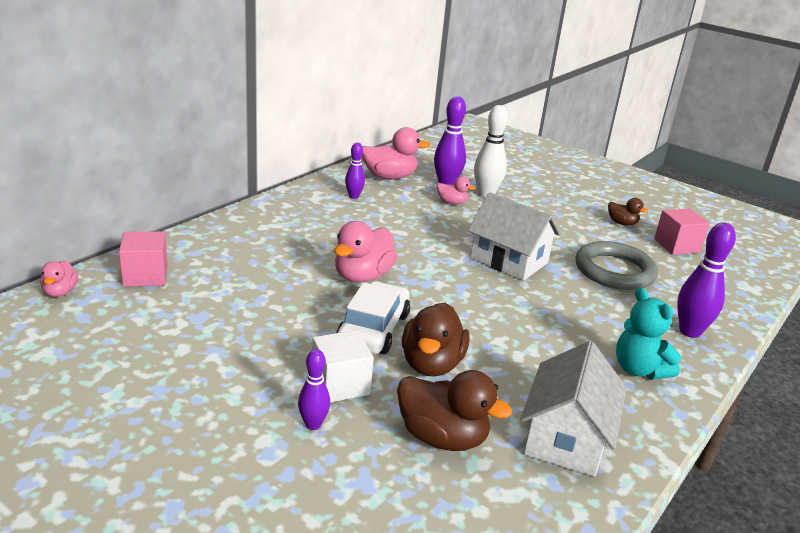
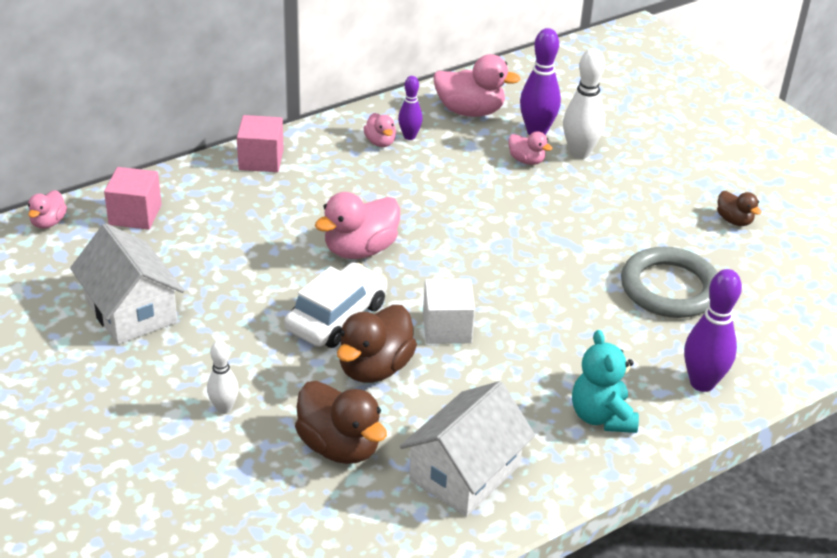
camera: 20 degrees right, 10 degrees up
purple bowling pin [298,349,330,430] -> white bowling pin [207,341,238,414]
white cube [312,330,374,403] -> white cube moved to [423,279,475,344]
white house [468,192,561,281] -> white house moved to [70,223,185,345]
pink cube [654,209,710,255] -> pink cube moved to [237,115,284,172]
none -> pink duck [363,113,396,147]

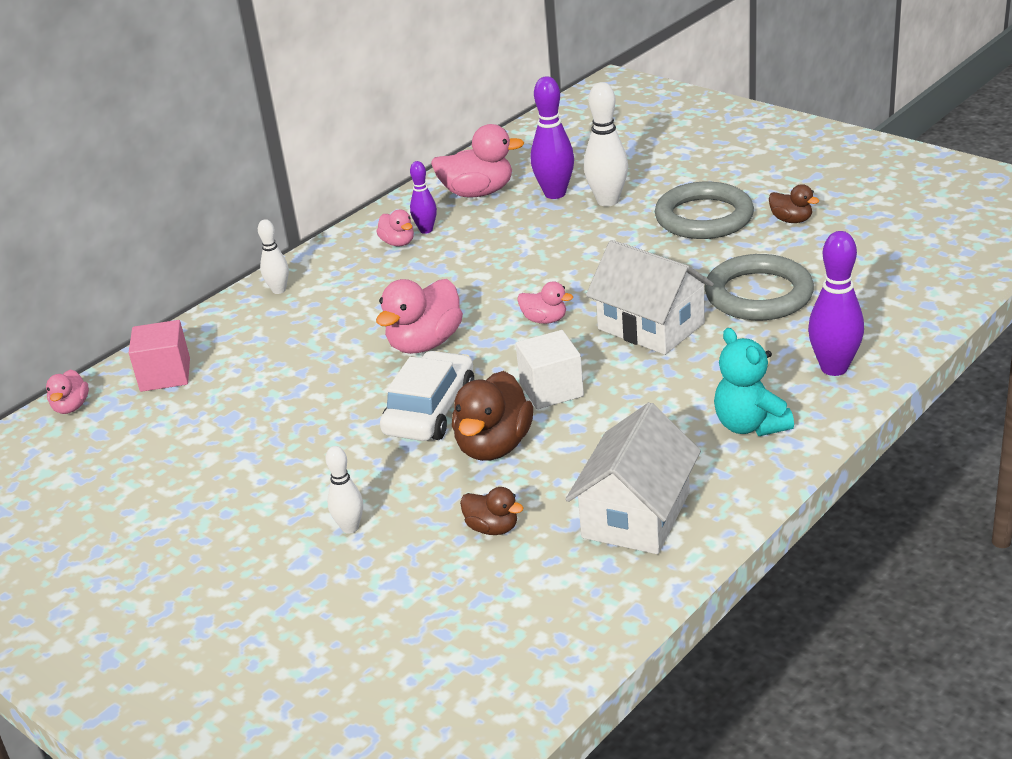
camera: 10 degrees left, 5 degrees down
white house [70,223,185,345] -> white house moved to [586,240,714,355]
pink cube [237,115,284,172] -> white bowling pin [258,219,289,294]
brown duck [295,381,387,464] -> brown duck [460,487,523,535], size x0.55
pink duck [508,131,552,165] -> pink duck moved to [517,281,573,324]
none -> grey ring [655,182,754,239]

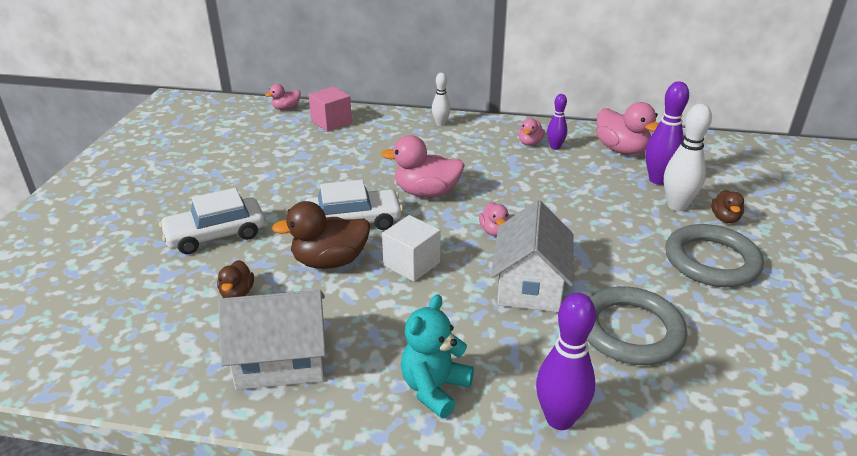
camera: 55 degrees right, 0 degrees up
white bowling pin [325,446,363,534] -> white car [159,188,265,254]
brown duck [769,184,819,223] -> brown duck moved to [711,190,744,223]

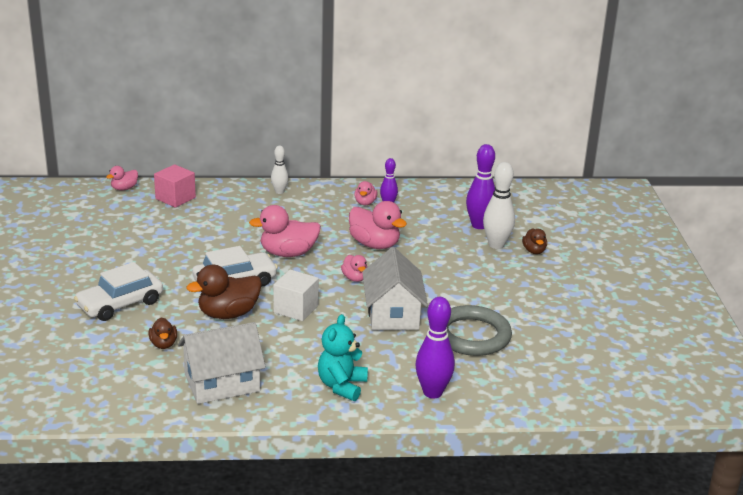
camera: 15 degrees left, 5 degrees down
pink duck [596,102,658,155] -> pink duck moved to [349,201,407,249]
grey ring [665,224,764,287] -> none

